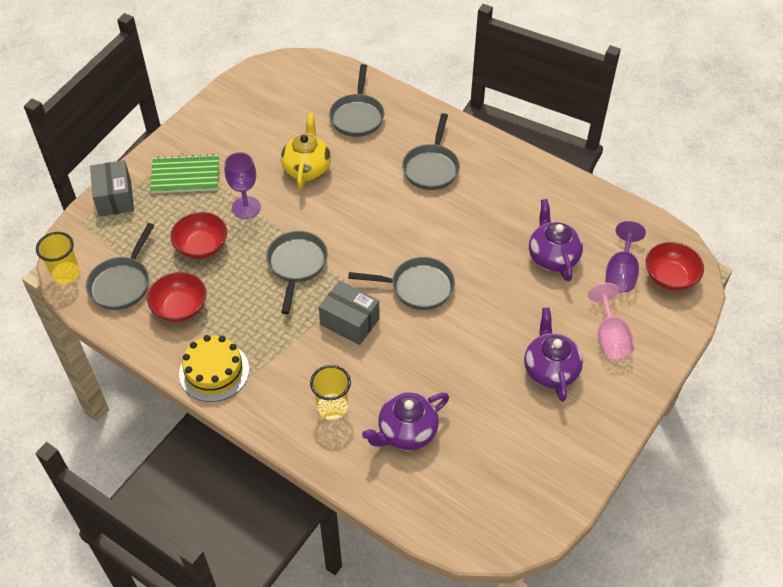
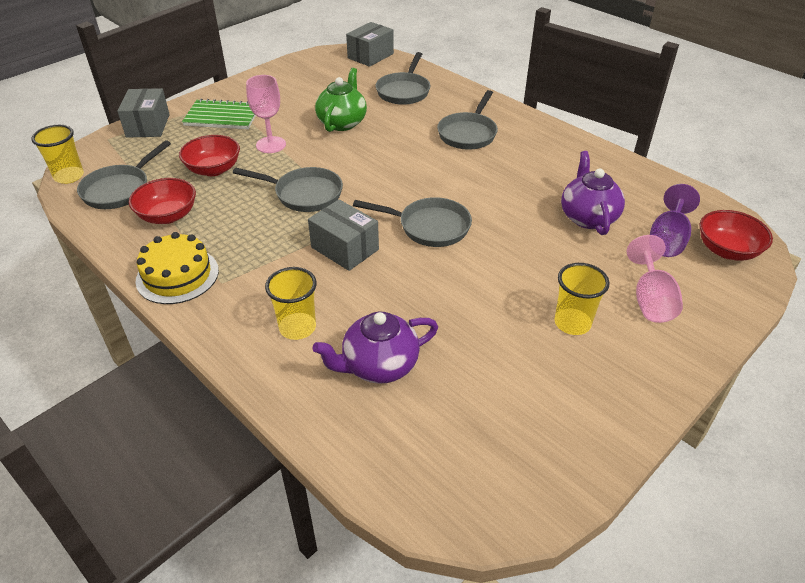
camera: 10 degrees right, 10 degrees down
purple goblet [224,152,261,219] -> pink goblet [246,75,286,153]
grey pan [266,231,328,314] -> grey pan turned 90 degrees clockwise [233,167,343,212]
yellow teapot [281,113,331,189] -> green teapot [315,68,367,132]
purple teapot [524,307,583,402] -> yellow cup [554,263,610,335]
none -> grey box [346,22,394,67]

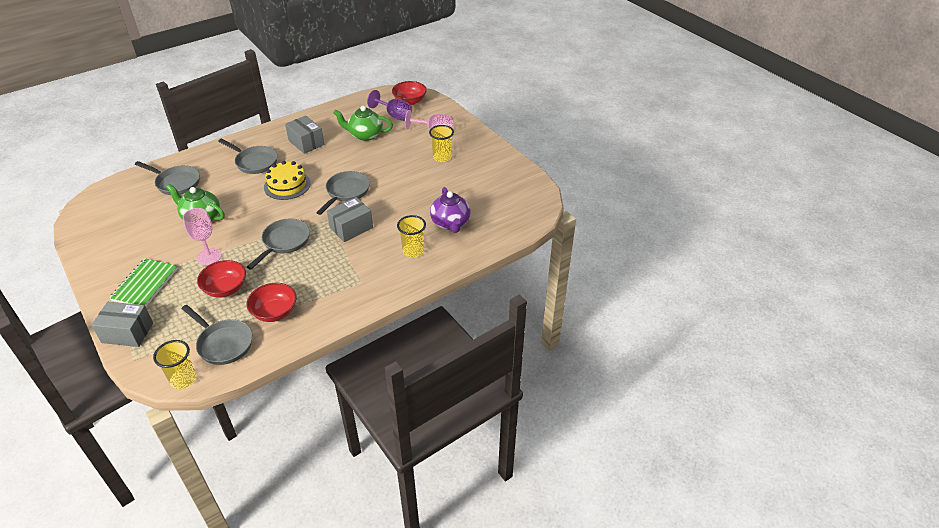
camera: 80 degrees left, 0 degrees up
yellow cake [136,232,219,304] -> yellow cake moved to [264,161,311,200]
grey box [346,22,394,67] -> grey box moved to [285,115,324,154]
purple teapot [561,151,625,235] -> green teapot [333,106,393,141]

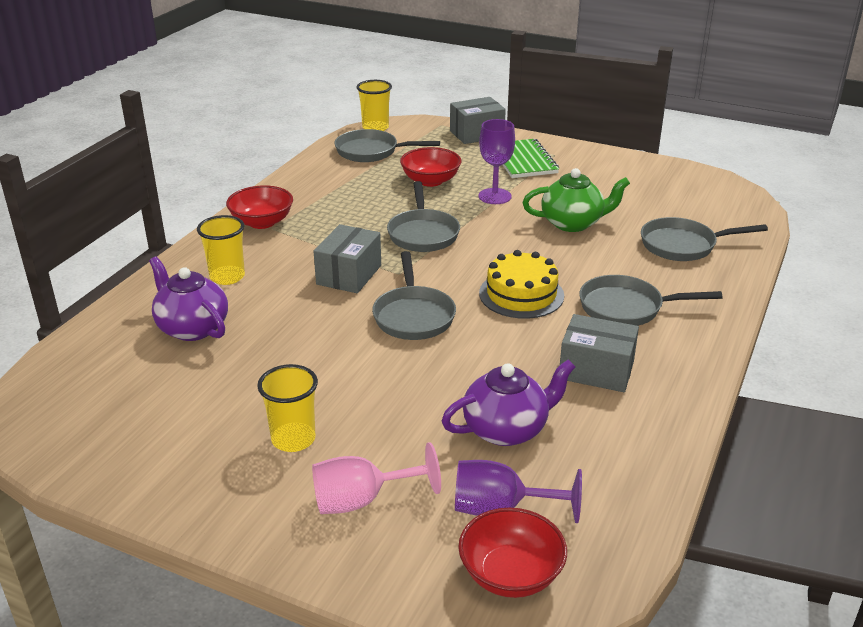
camera: 150 degrees right, 10 degrees down
pink goblet [183,208,222,265] -> purple goblet [478,119,515,204]
red bowl [247,283,297,322] -> red bowl moved to [226,185,293,229]
green teapot [333,106,393,141] -> purple teapot [442,359,575,446]

